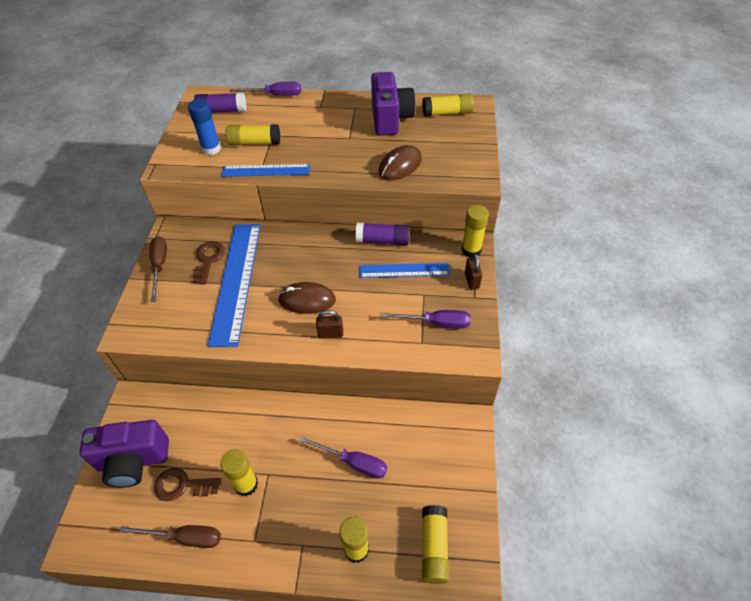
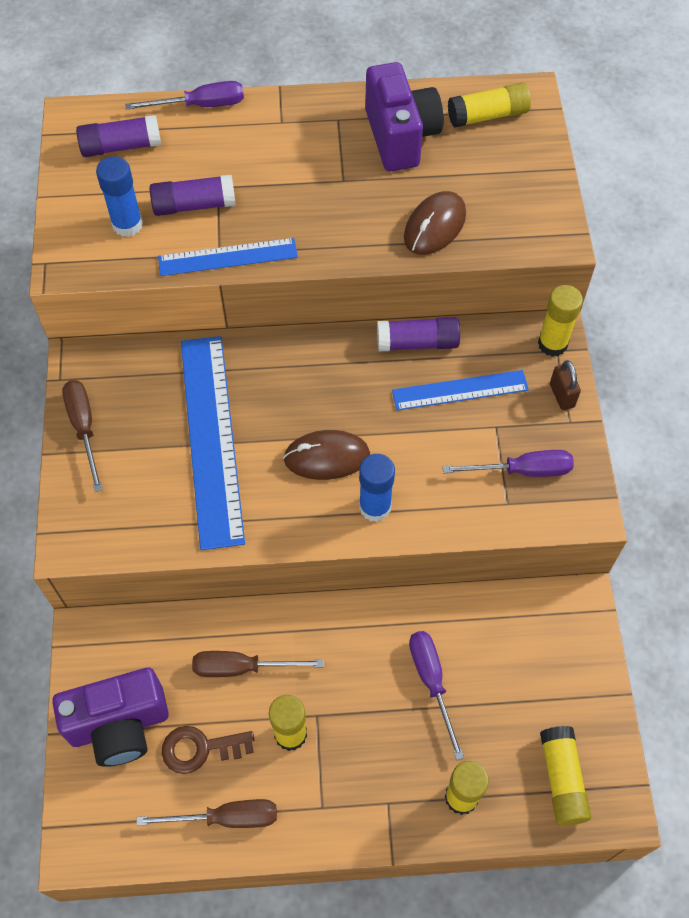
camera: 10 degrees left, 10 degrees up
brown key [193,241,225,284] -> none
yellow glue stick [226,124,280,146] -> purple glue stick [150,174,236,216]
purple screwdriver [299,436,387,479] -> purple screwdriver turned 120 degrees counterclockwise [409,631,464,760]
brown padlock [316,310,343,339] -> blue glue stick [359,454,395,522]
none -> brown screwdriver [192,651,324,677]

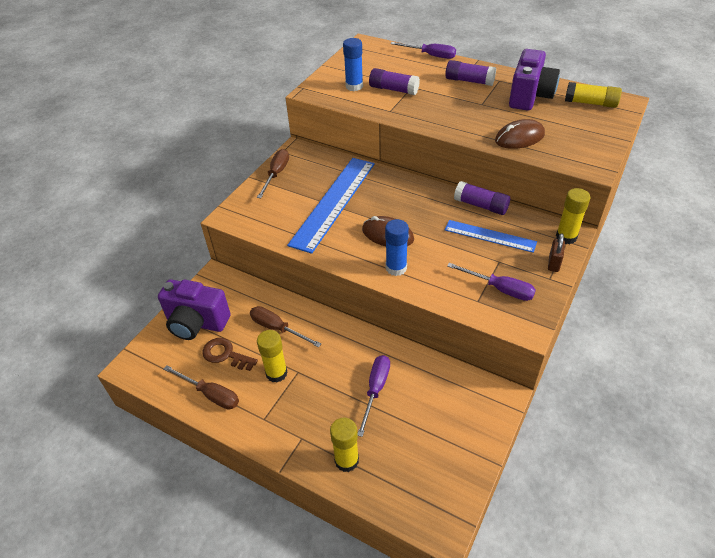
camera: 35 degrees right, 15 degrees down
purple glue stick [76,115,161,157] -> purple glue stick moved to [445,60,496,86]
blue ruler [158,238,298,276] -> none
yellow glue stick [540,726,591,825] -> none

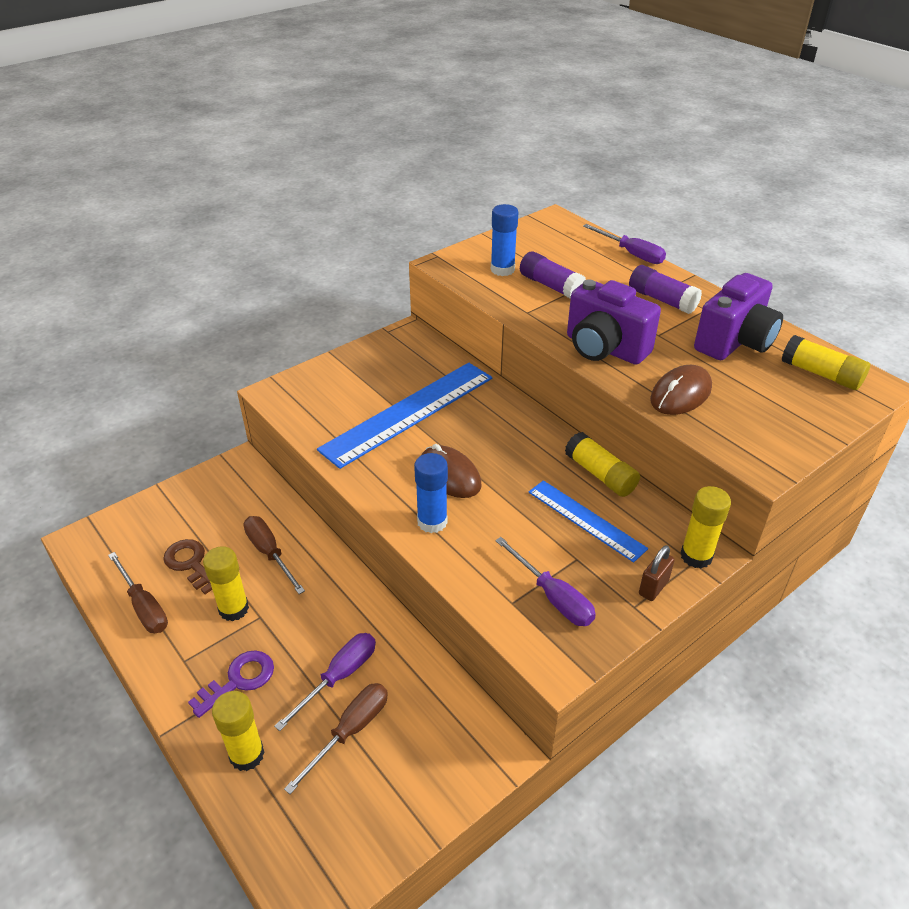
camera: 20 degrees right, 5 degrees down
purple camera [158,279,231,340] -> purple camera moved to [567,279,661,365]
brown screwdriver [257,149,289,198] -> brown screwdriver moved to [284,683,388,794]
purple glue stick [454,181,510,215] -> yellow glue stick [565,432,640,497]
brown mouse [495,119,545,149] -> brown mouse turned 45 degrees counterclockwise [650,365,712,415]
none -> purple key [188,650,274,718]

